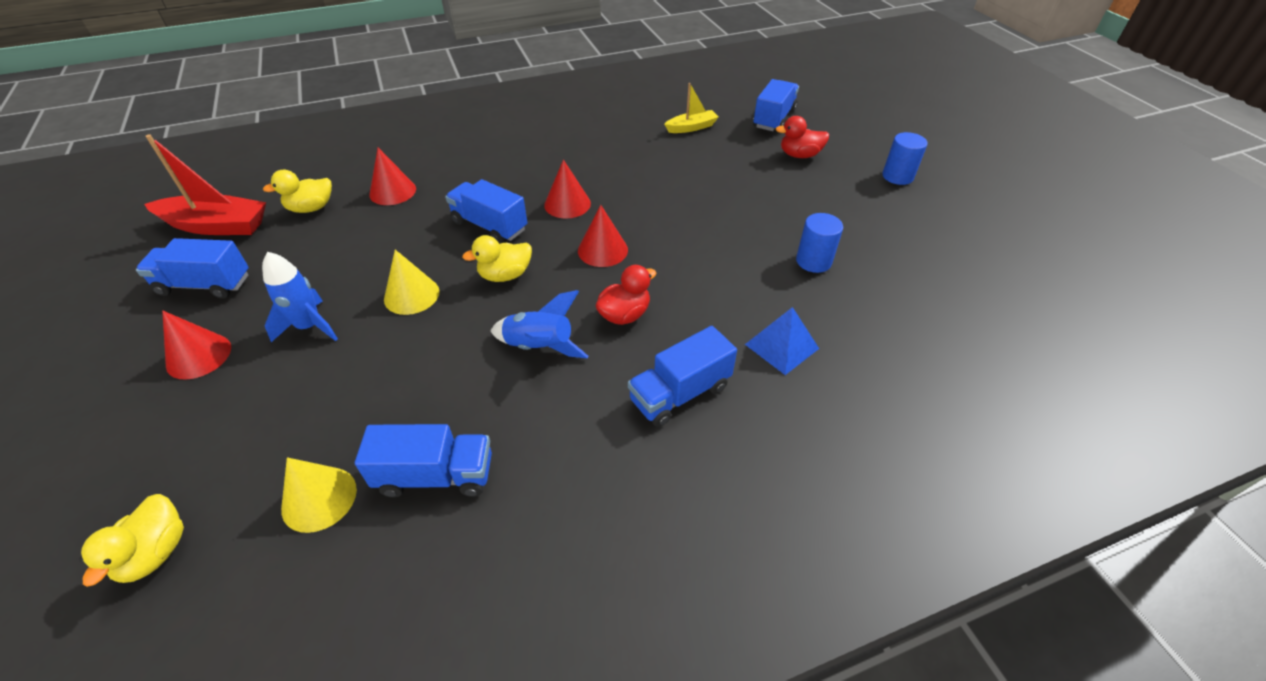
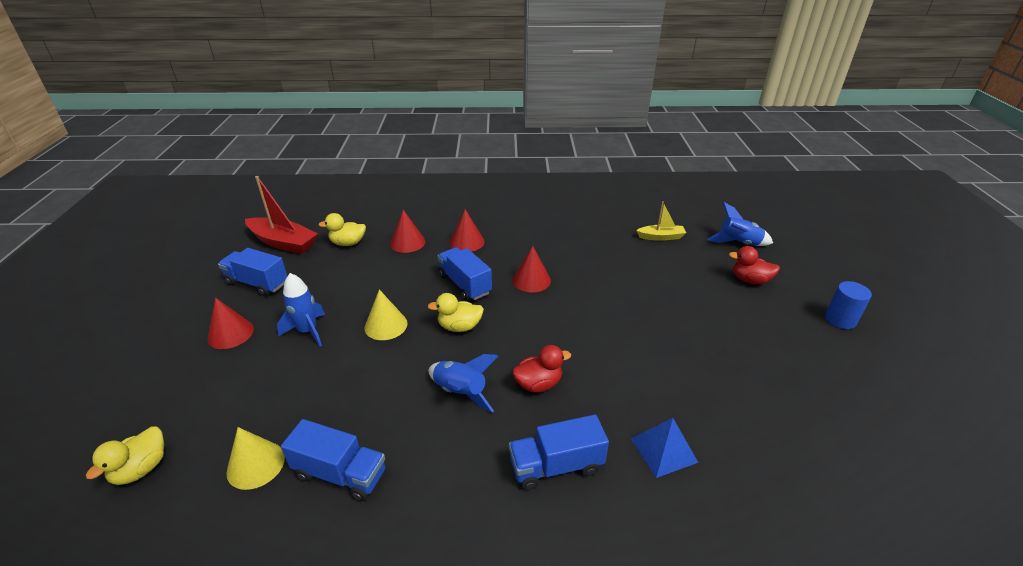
camera: 20 degrees right, 10 degrees down
red cone [578,205,628,267] -> red cone moved to [450,209,485,252]
blue truck [753,79,799,131] -> blue rocket [707,202,773,246]
blue cylinder [796,213,843,273] -> none

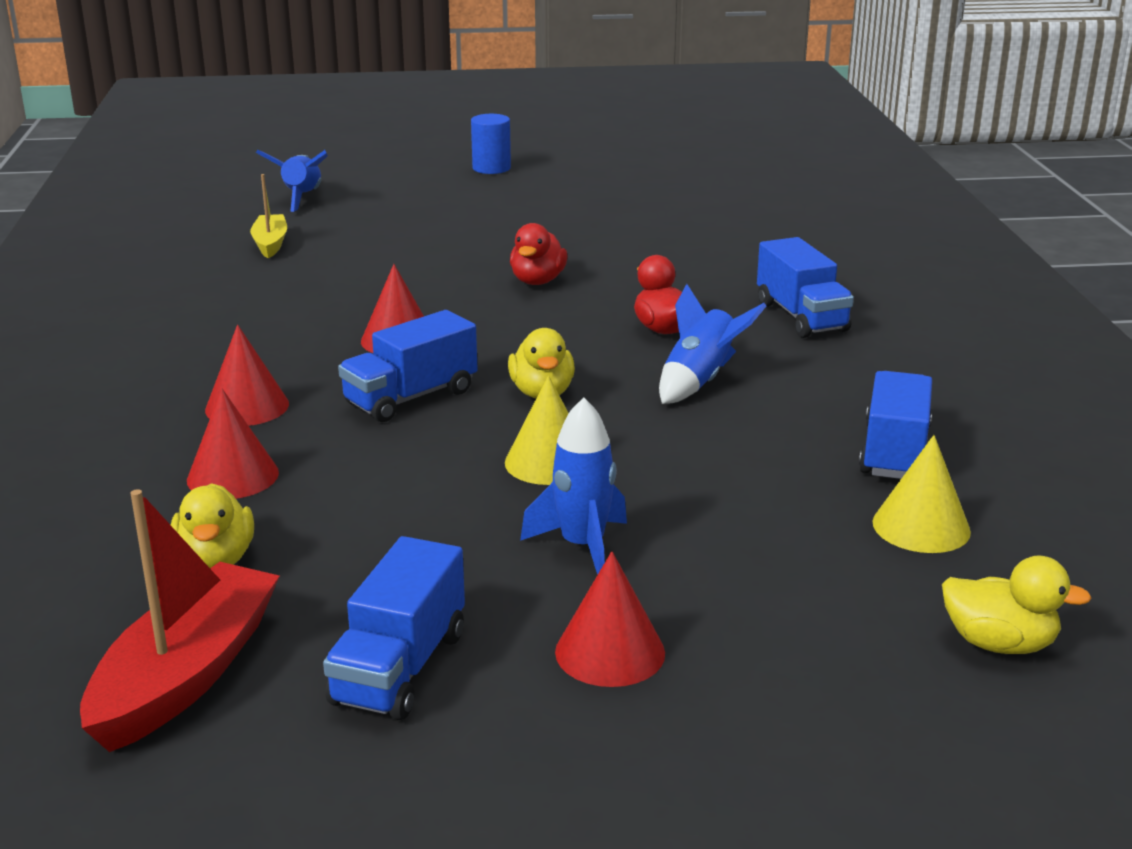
camera: 95 degrees left, 10 degrees down
blue pyramid [631,418,698,478] -> none
red duck [729,246,780,284] -> red duck moved to [510,223,567,285]

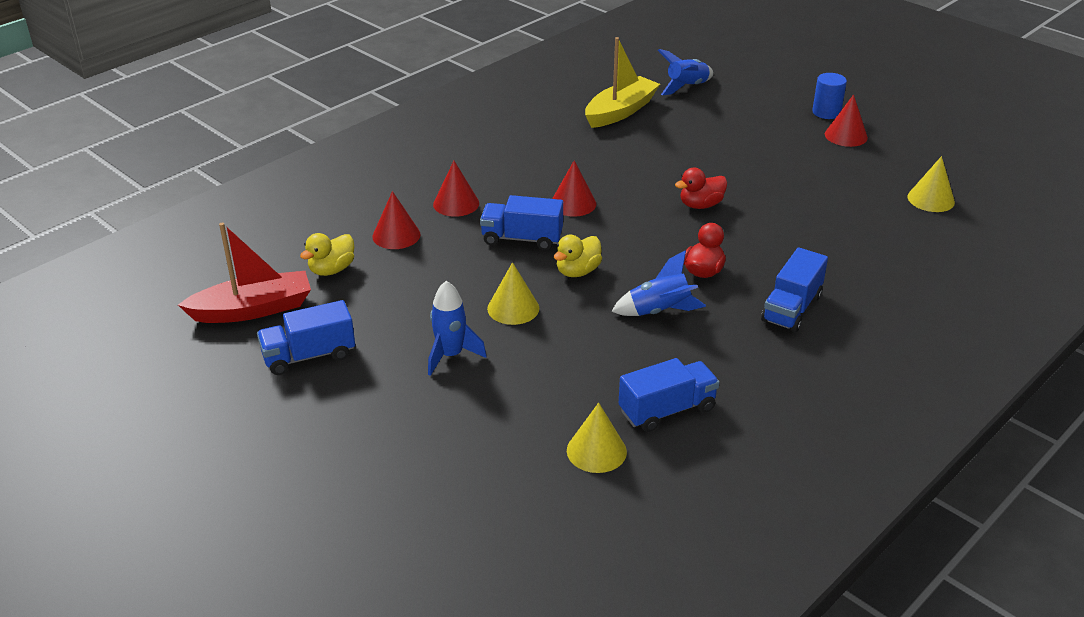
camera: 50 degrees right, 10 degrees up
yellow boat [250,174,287,258] -> yellow boat [585,37,660,128], size x1.74
red cone [555,551,665,687] -> red cone moved to [825,94,868,147]
yellow duck [942,556,1092,654] -> none
none -> yellow cone [907,156,955,212]

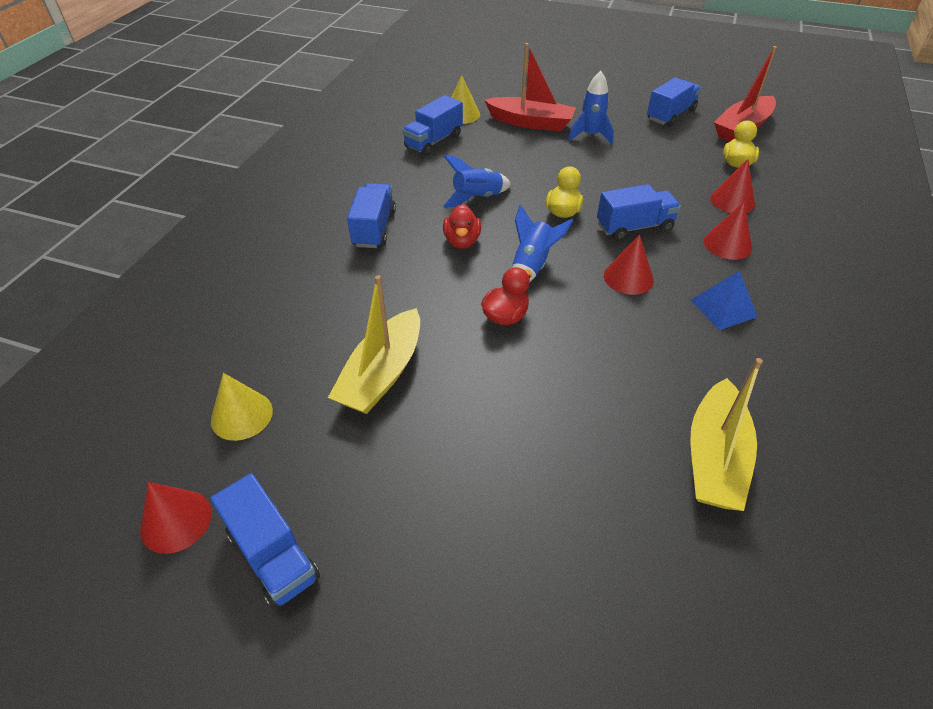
camera: 155 degrees right, 10 degrees up
yellow cone [487,262,539,325] -> none
blue rocket [658,49,713,95] -> blue rocket moved to [512,204,573,282]
blue cylinder [812,73,847,119] -> none
red cone [825,94,868,147] -> red cone moved to [140,482,212,554]
none -> blue truck [210,473,320,609]
none -> yellow boat [328,275,420,414]
none -> red boat [484,43,576,131]
none -> blue pyramid [691,271,758,330]

